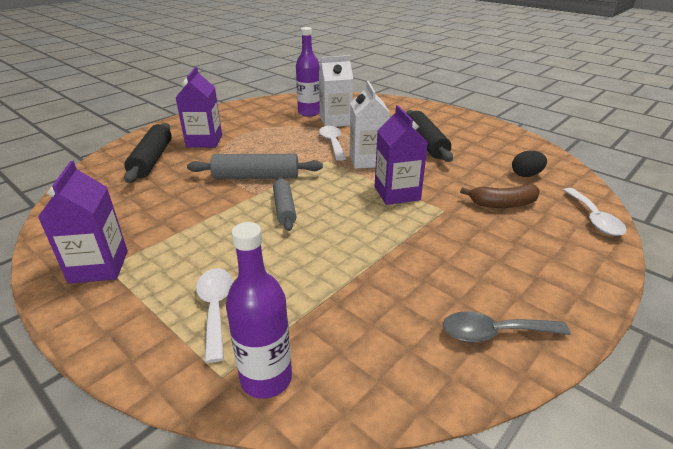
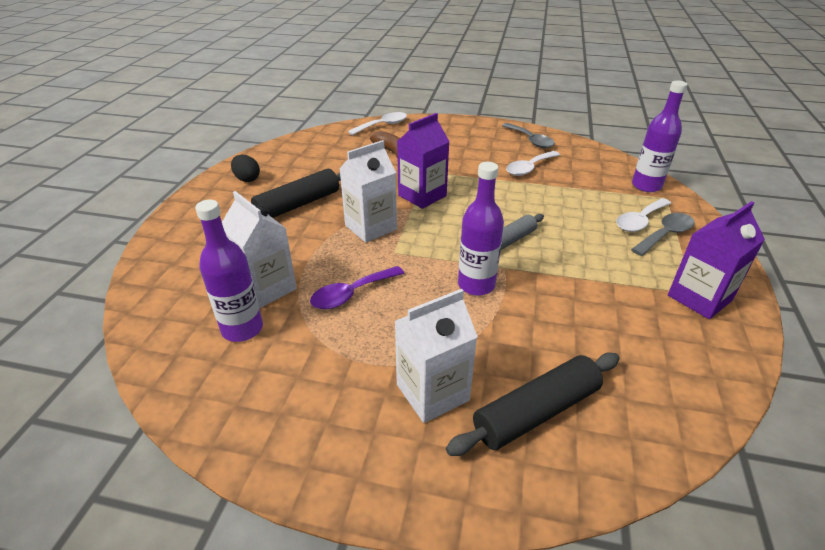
camera: 120 degrees left, 5 degrees up
purple carton [175,67,222,148] -> white carton [395,289,477,423]
grey rolling pin [187,154,323,179] -> purple bottle [458,162,504,296]
white spoon [319,126,346,161] -> white spoon moved to [506,151,560,176]
black egg [512,151,547,177] -> black egg moved to [231,155,260,182]
none -> purple spoon [310,266,404,309]
none -> grey spoon [631,213,695,256]

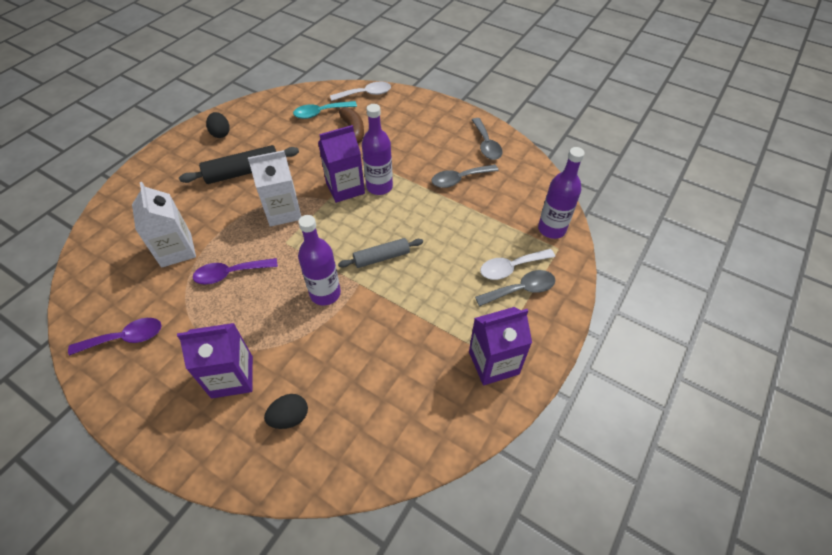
camera: 20 degrees right, 15 degrees up
purple bottle [195,200,263,342] -> purple bottle moved to [362,104,393,195]
white carton [395,289,477,423] -> purple carton [177,323,253,398]
black rolling pin [446,353,620,456] -> black egg [264,394,308,429]
white spoon [506,151,560,176] -> grey spoon [431,164,499,188]
none -> purple spoon [68,318,162,356]
none -> turquoise spoon [293,101,357,119]

